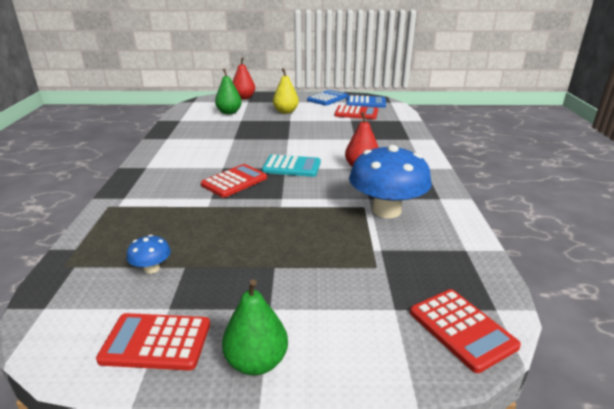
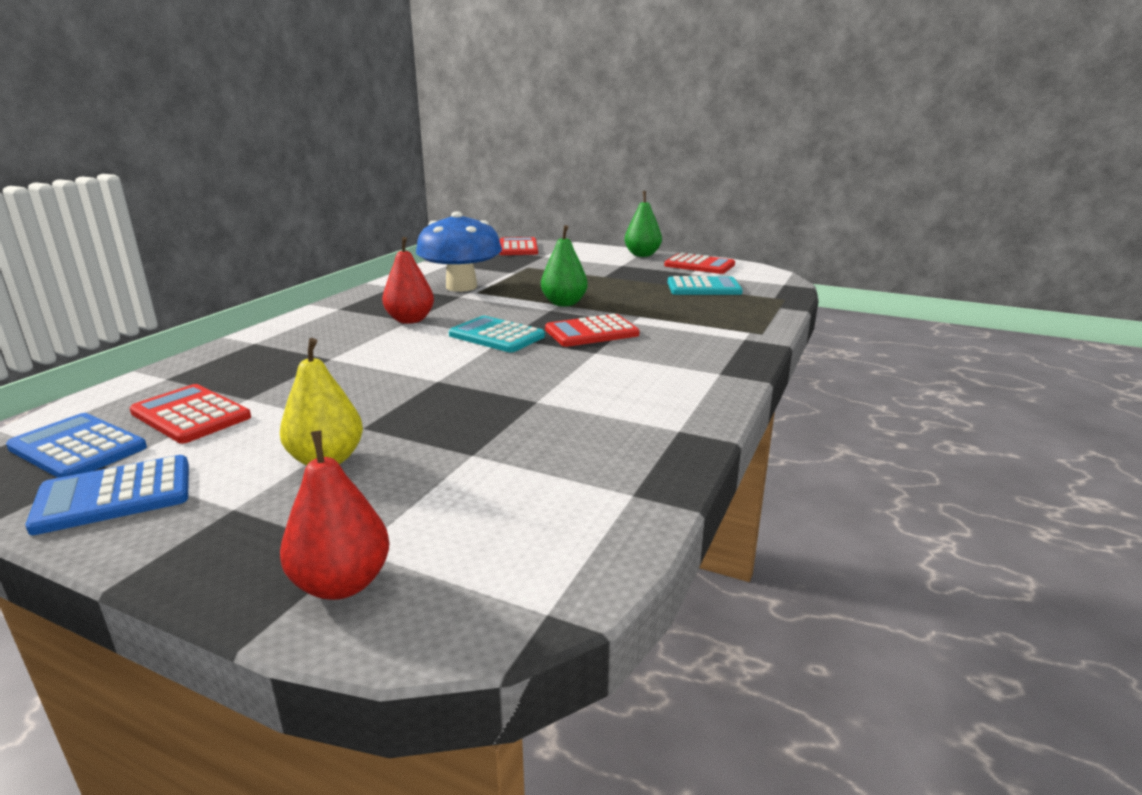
camera: 155 degrees left, 5 degrees down
blue mushroom [127,235,171,274] -> turquoise calculator [668,276,743,295]
green pear [215,69,242,115] -> green pear moved to [541,225,588,306]

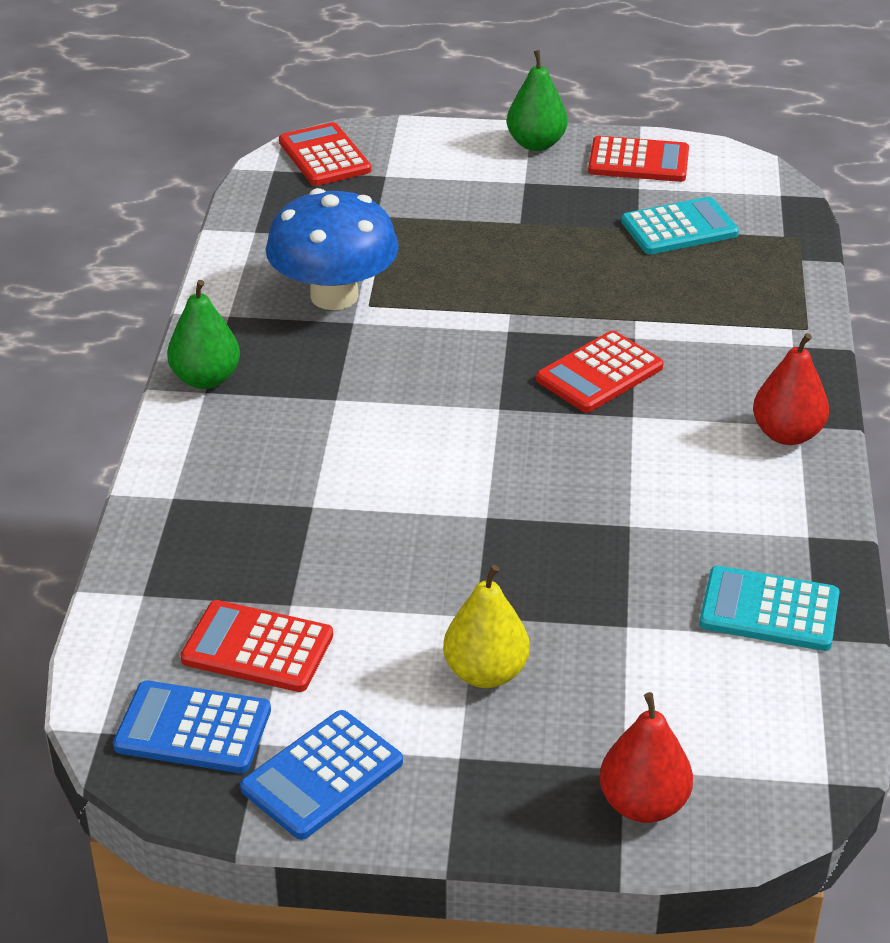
camera: 20 degrees left, 15 degrees up
red pear [382,237,434,324] -> red pear moved to [753,333,829,445]
turquoise calculator [449,316,545,352] -> turquoise calculator moved to [699,566,840,651]
green pear [541,225,588,306] -> green pear moved to [167,280,240,389]

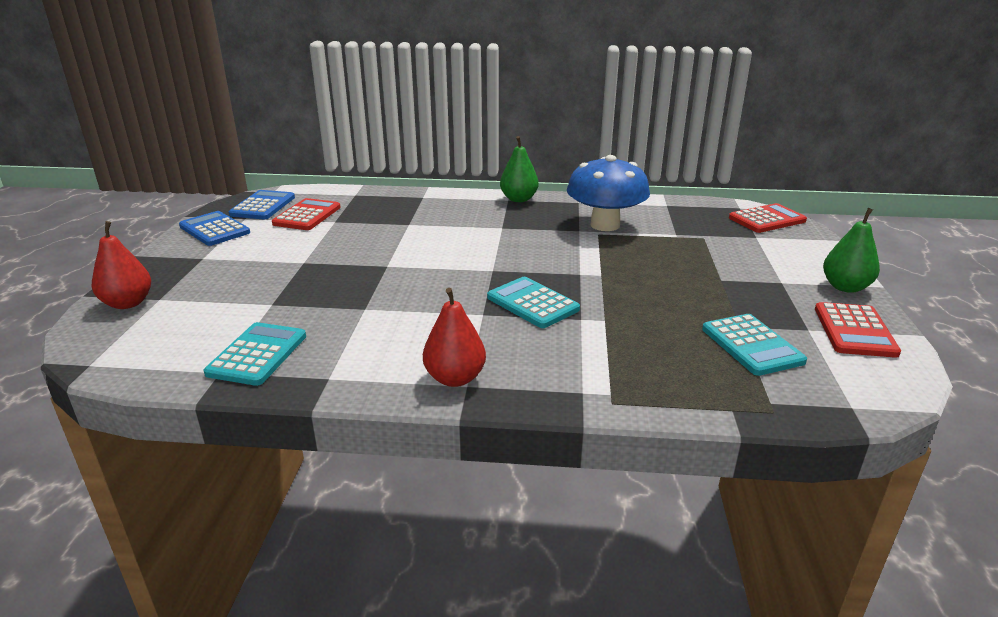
camera: 90 degrees right, 10 degrees down
yellow pear [443,565,530,688] -> none
red calculator [536,330,663,413] -> turquoise calculator [487,277,580,328]

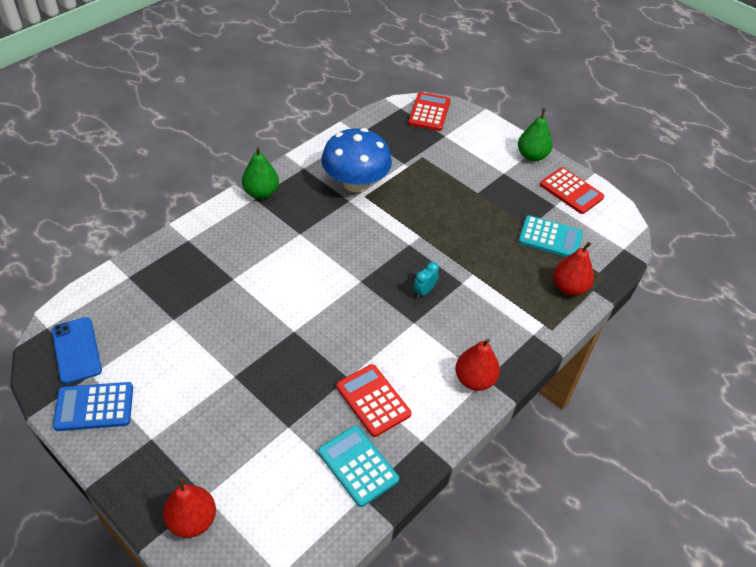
camera: 55 degrees left, 20 degrees up
blue calculator [229,190,295,219] -> blue phone [52,317,102,384]
red calculator [272,198,341,230] -> red calculator moved to [336,364,411,437]
turquoise calculator [487,277,580,328] -> turquoise clock [413,262,439,298]
none -> red pear [553,242,594,296]

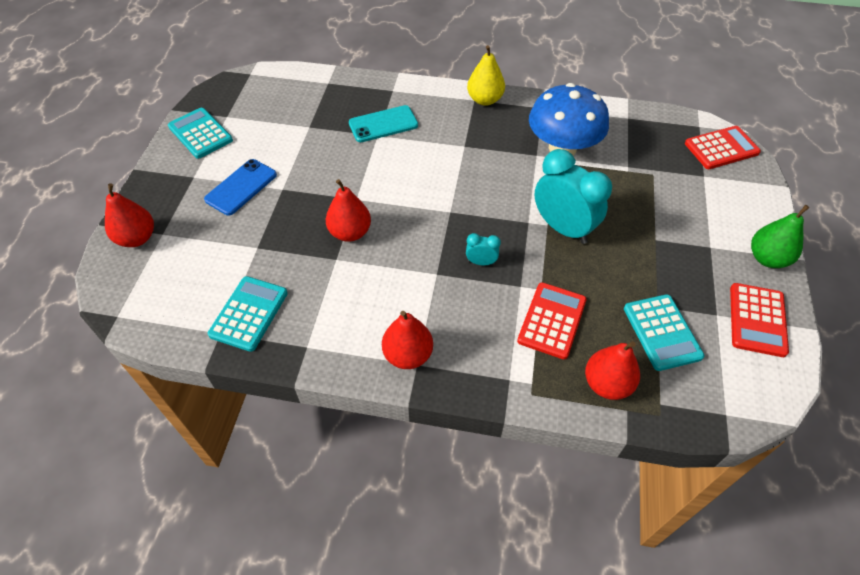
camera: 60 degrees right, 5 degrees up
blue phone [52,317,102,384] -> blue phone moved to [204,159,277,216]
blue calculator [53,382,133,431] -> turquoise calculator [168,108,233,159]
green pear [242,147,279,199] -> yellow pear [467,45,505,106]
red calculator [336,364,411,437] -> red calculator moved to [517,282,587,359]
none -> red pear [326,179,371,242]
none -> turquoise phone [349,105,418,142]
none -> turquoise clock [534,149,612,244]

